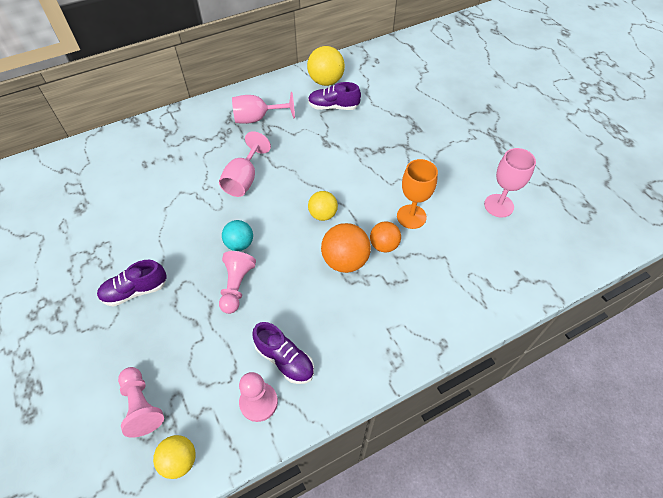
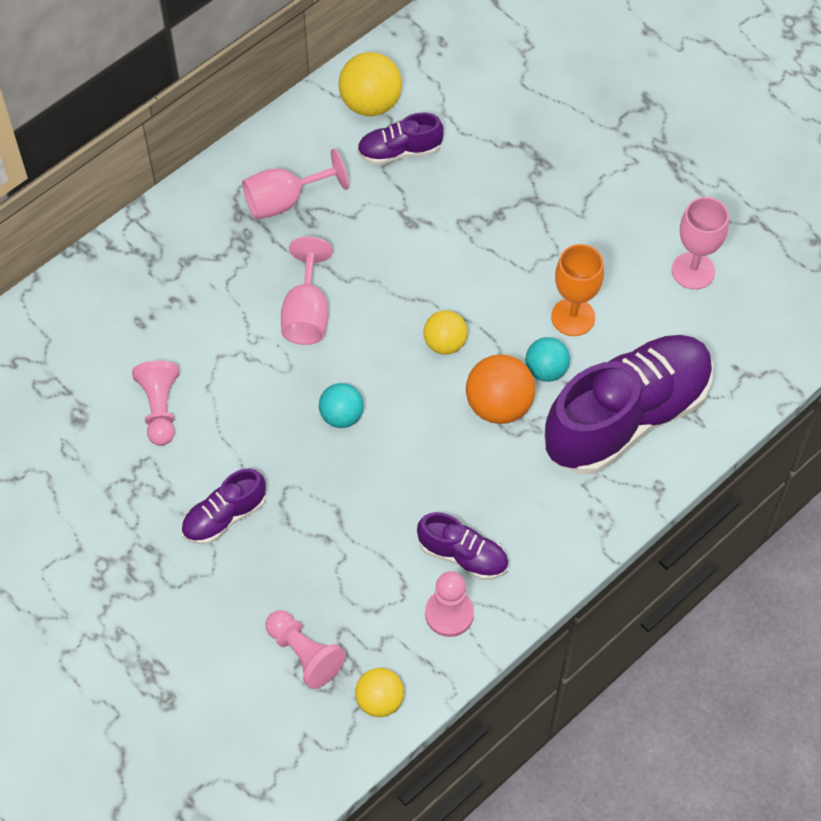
camera: 15 degrees left, 5 degrees up
pink pawn [219,251,256,314] -> pink pawn moved to [132,361,179,446]
orange ball [370,221,401,252] -> turquoise ball [525,337,570,382]
none -> purple shoe [544,335,713,475]

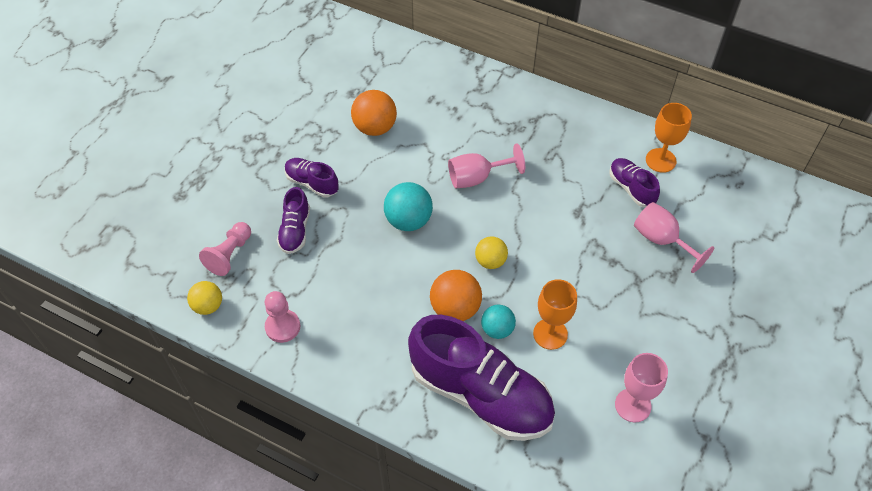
camera: 70 degrees right, 5 degrees down
pink pawn [132,361,179,446] -> orange ball [351,90,397,136]
pink goblet [242,149,349,219] -> pink goblet moved to [634,202,714,273]
turquoise ball [319,383,364,428] -> turquoise ball [384,182,433,231], size x1.54
yellow ball [339,52,402,116] -> orange goblet [646,103,692,173]
purple shoe [417,512,508,580] -> purple shoe moved to [277,187,310,254]

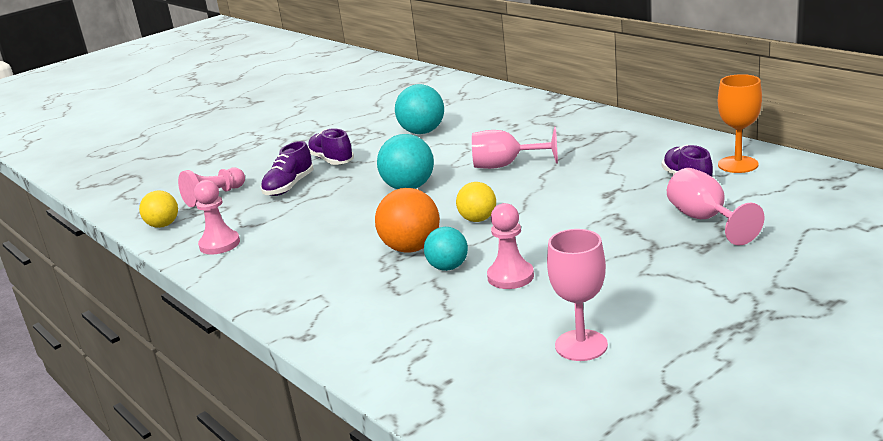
camera: 25 degrees right, 30 degrees down
orange ball [351,90,397,136] -> turquoise ball [395,84,444,134]
purple shoe [408,315,555,441] -> none
orange goblet [533,279,577,350] -> pink pawn [487,203,534,289]

